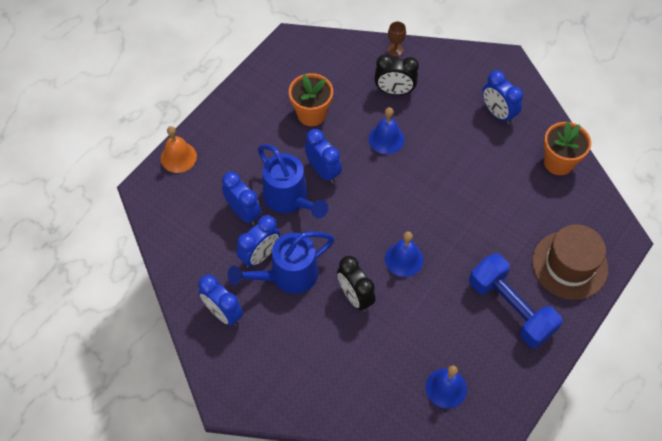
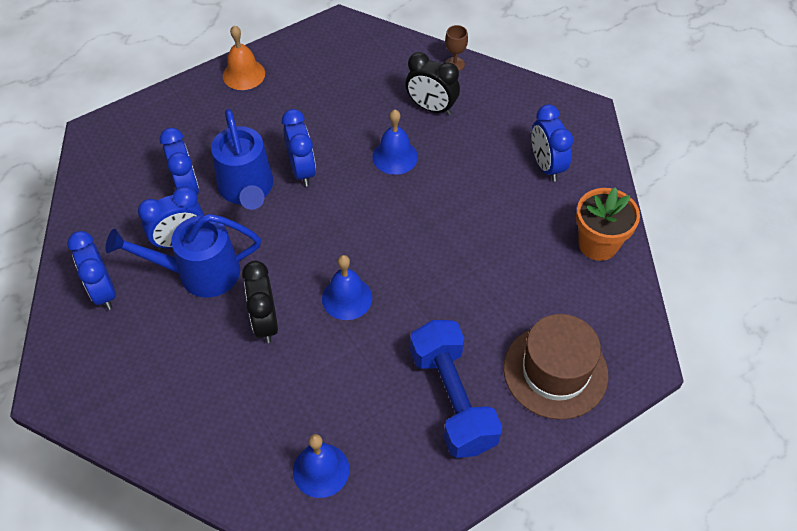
camera: 20 degrees right, 5 degrees down
orange bell [161,126,197,173] -> orange bell moved to [223,25,265,90]
orange flower pot [289,73,333,126] -> none

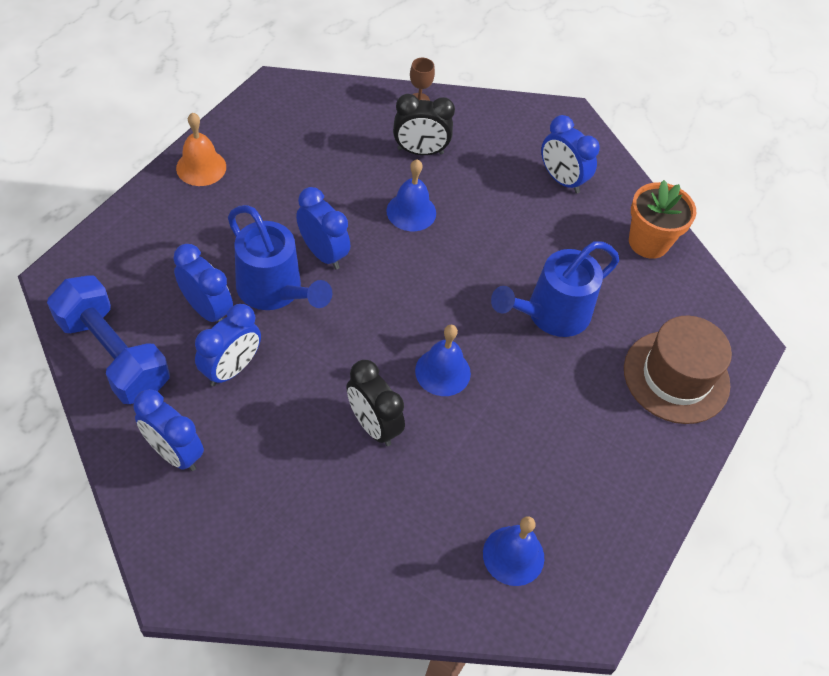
camera: 30 degrees left, 0 degrees up
blue watering can [106,214,261,298] -> blue watering can moved to [491,241,619,337]
blue dumbbell [410,320,502,458] -> blue dumbbell moved to [47,275,170,404]

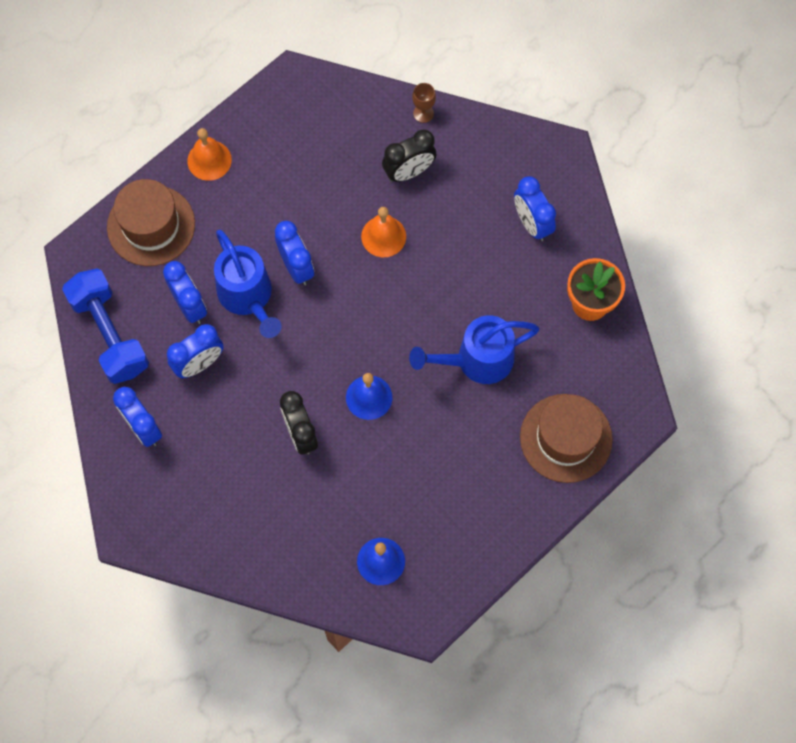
camera: 20 degrees right, 15 degrees up
blue bell [387,159,436,231] -> orange bell [361,207,406,257]
black clock [393,94,455,155] -> black clock turned 45 degrees counterclockwise [382,130,436,182]
none -> brown hat [107,179,195,266]

